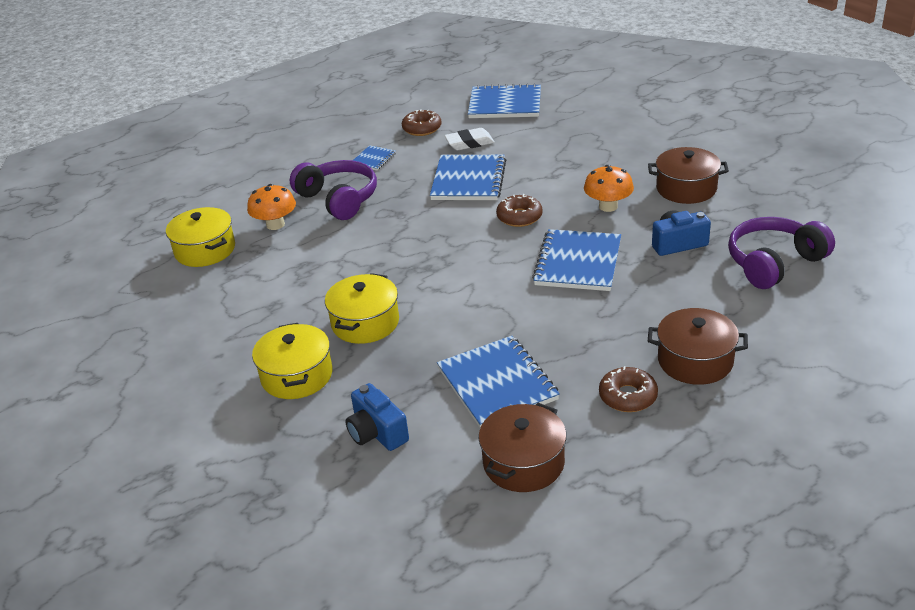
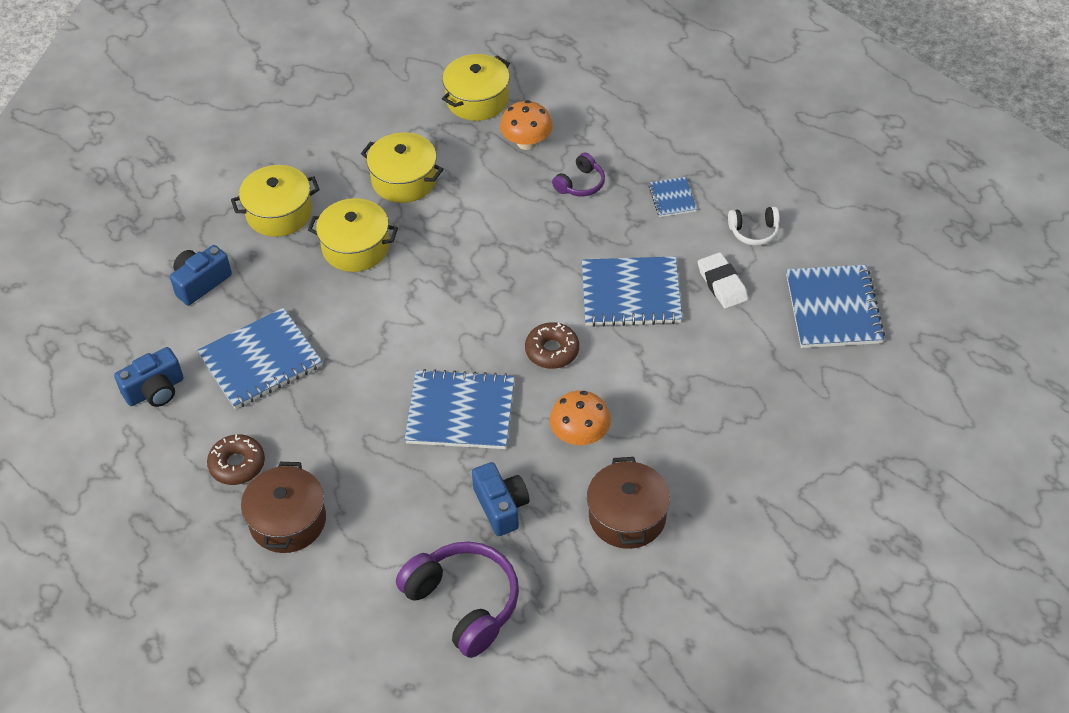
camera: 80 degrees right, 15 degrees up
purple headphones [290,160,377,220] -> purple headphones [552,153,605,196], size x0.53
blue notebook [353,145,396,171] -> blue notebook turned 60 degrees clockwise [648,177,697,217]
brown donut [402,109,442,136] -> white headphones [728,207,780,246]
brown pot [479,403,567,492] -> blue camera [114,347,184,407]
none -> yellow pot [361,132,443,203]

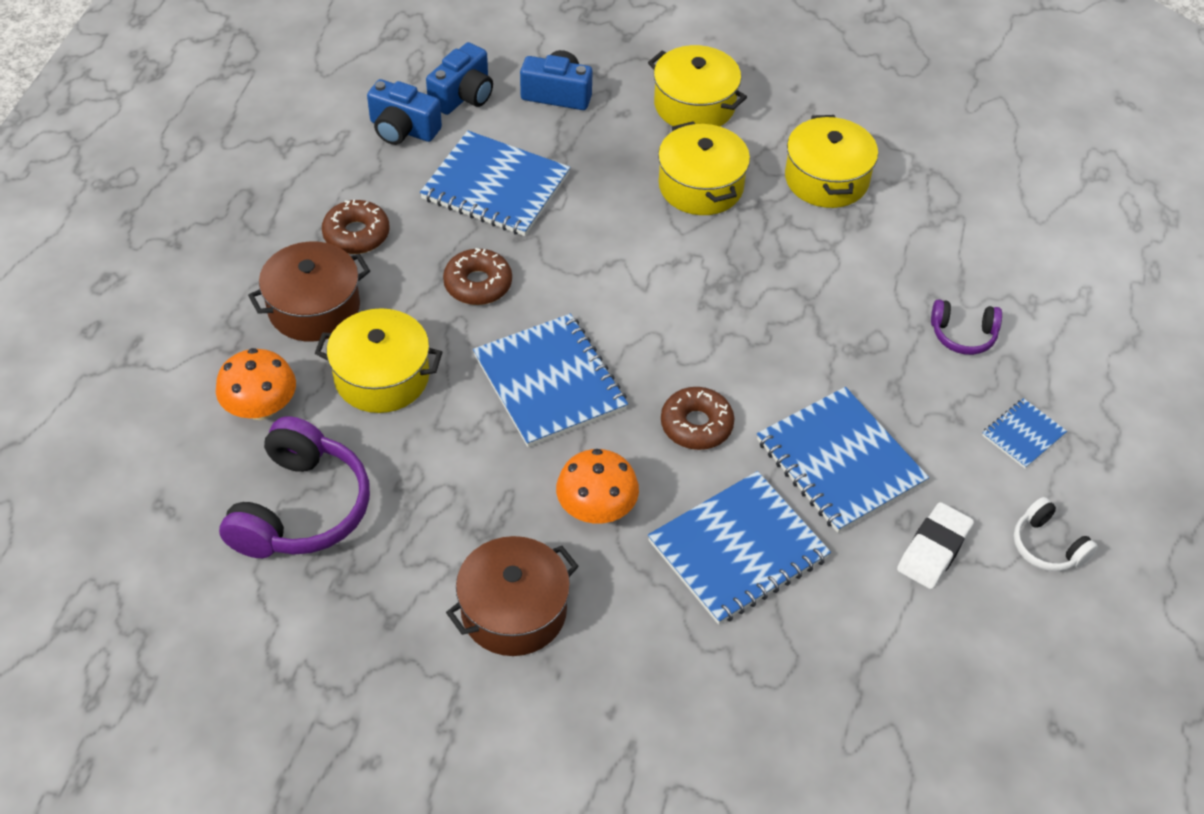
camera: 55 degrees right, 0 degrees up
yellow pot [442,54,510,121] -> yellow pot moved to [315,308,442,413]
blue camera [472,462,529,536] -> blue camera moved to [426,42,493,115]
orange mushroom [500,100,553,150] -> orange mushroom moved to [216,348,296,420]
blue notebook [786,265,885,348] -> blue notebook moved to [648,471,831,625]
none -> brown donut [443,248,512,305]

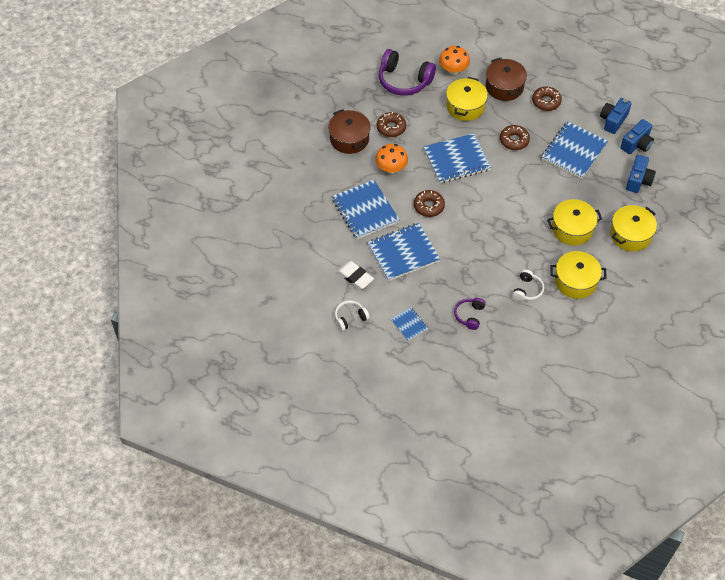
camera: 100 degrees right, 5 degrees up
blue camera [426,42,493,115] -> blue camera turned 90 degrees counterclockwise [621,119,654,154]
none -> brown donut [377,112,406,137]
none -> white headphones [513,269,544,301]

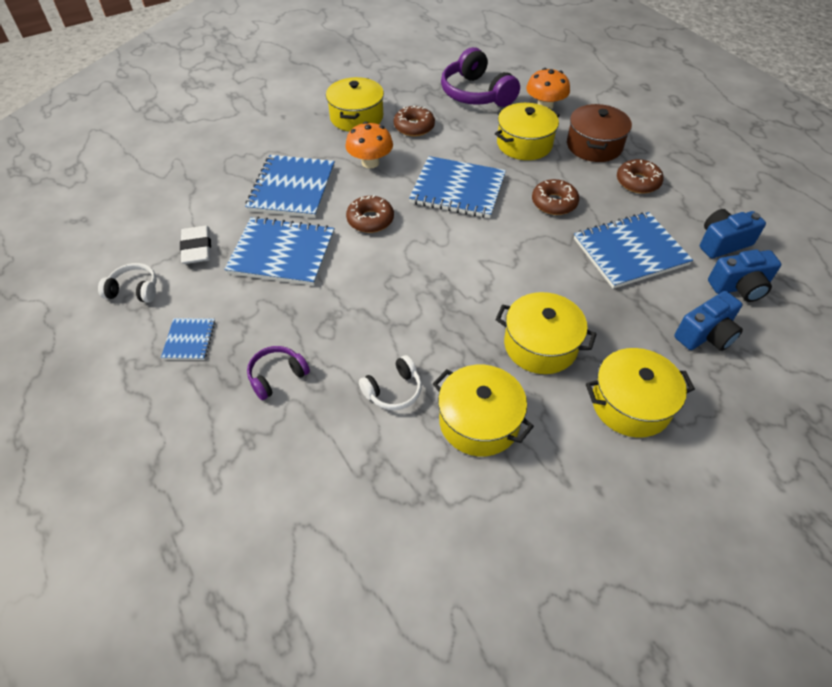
camera: 35 degrees right, 5 degrees down
brown pot [328,109,371,154] -> yellow pot [326,77,384,132]

